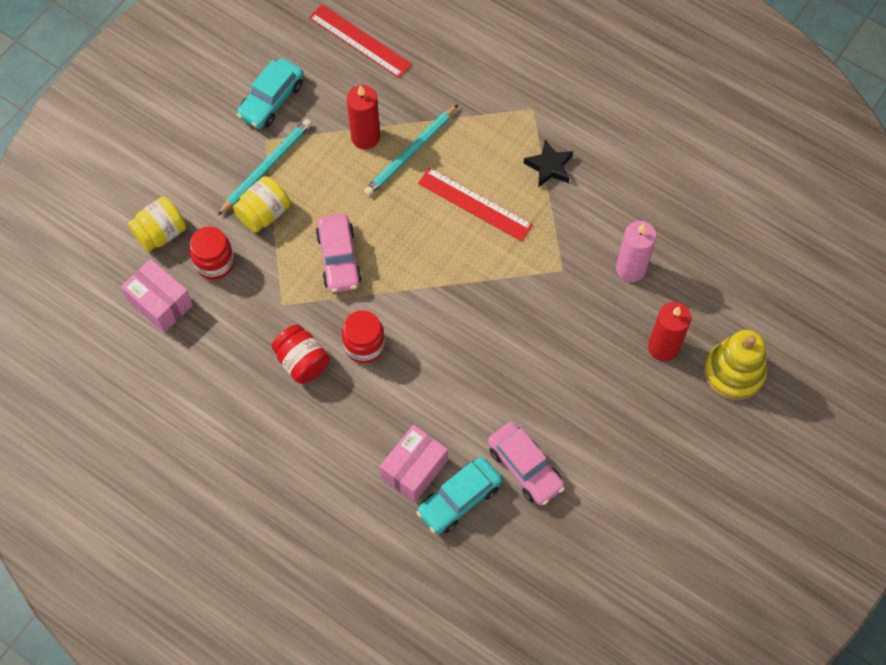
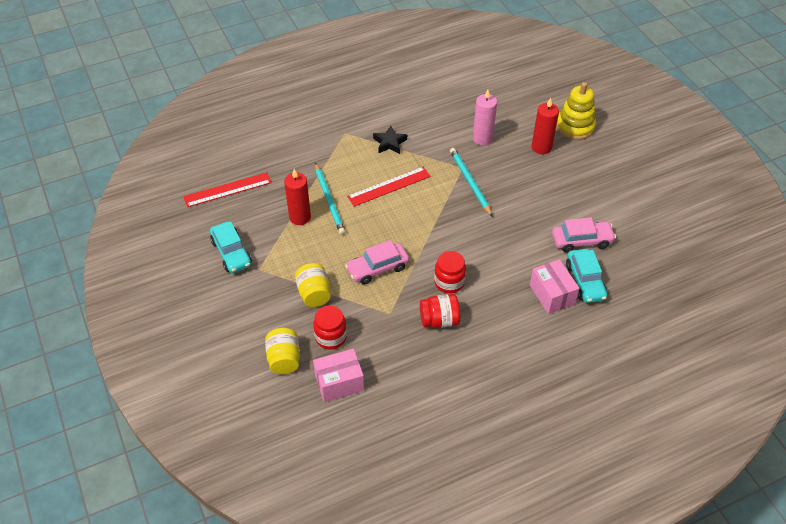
camera: 60 degrees left, 15 degrees down
turquoise pencil [217,119,312,216] -> turquoise pencil moved to [450,148,493,217]
pink car [316,214,362,293] -> pink car turned 135 degrees clockwise [345,240,409,285]

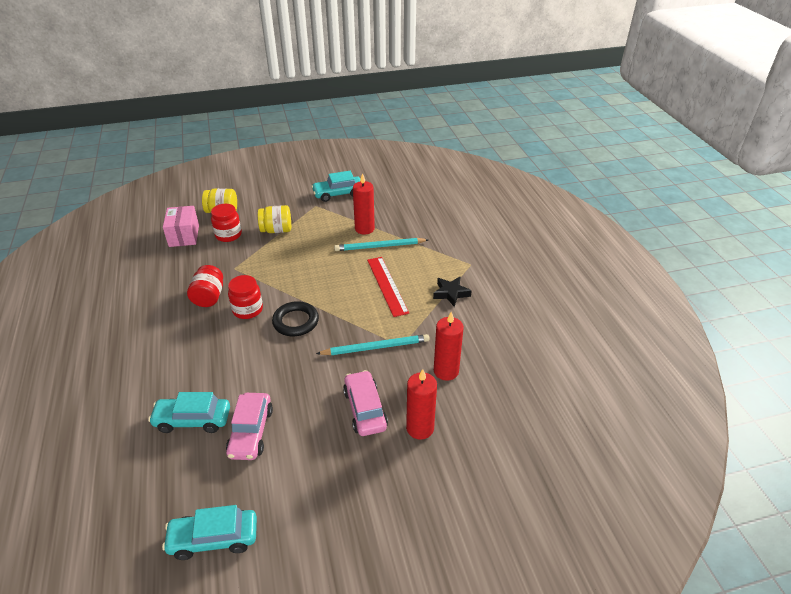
camera: 100 degrees right, 10 degrees down
red ruler [183,172,272,207] -> none
pink car [345,240,409,285] -> pink car moved to [343,370,388,436]
pink candle [473,90,497,146] -> red candle [434,312,464,381]
pink box [530,259,579,314] -> none
yellow stacking toy [556,82,596,140] -> none
none -> turquoise car [162,505,257,560]
none -> black ring [272,301,319,336]

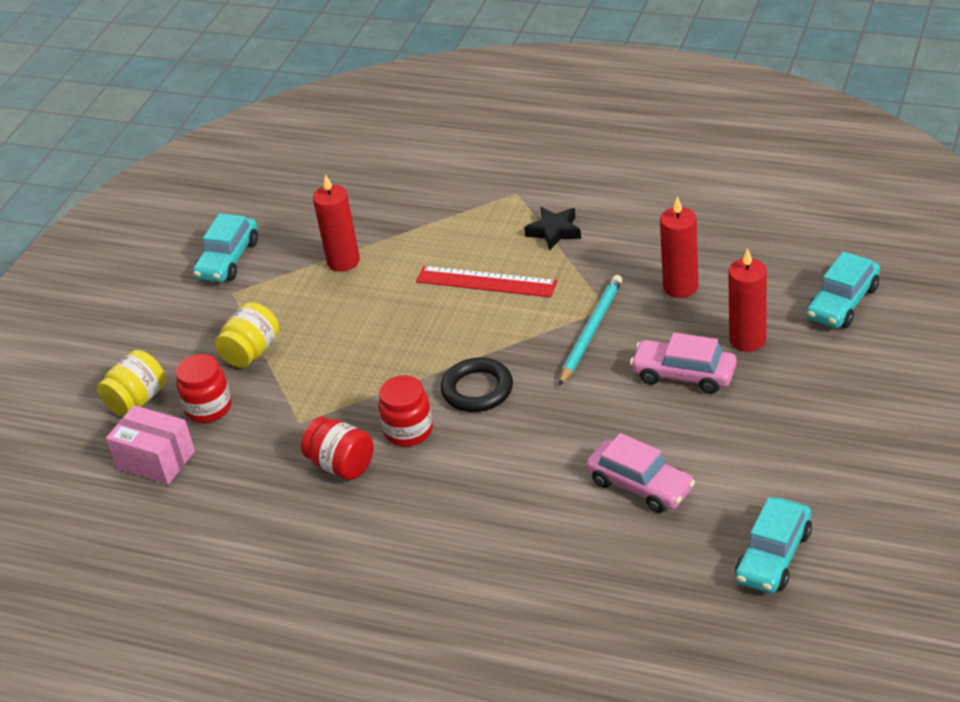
camera: 50 degrees left, 0 degrees up
turquoise car [148,392,230,433] -> turquoise car moved to [807,251,880,328]
turquoise pencil [334,238,428,251] -> none

